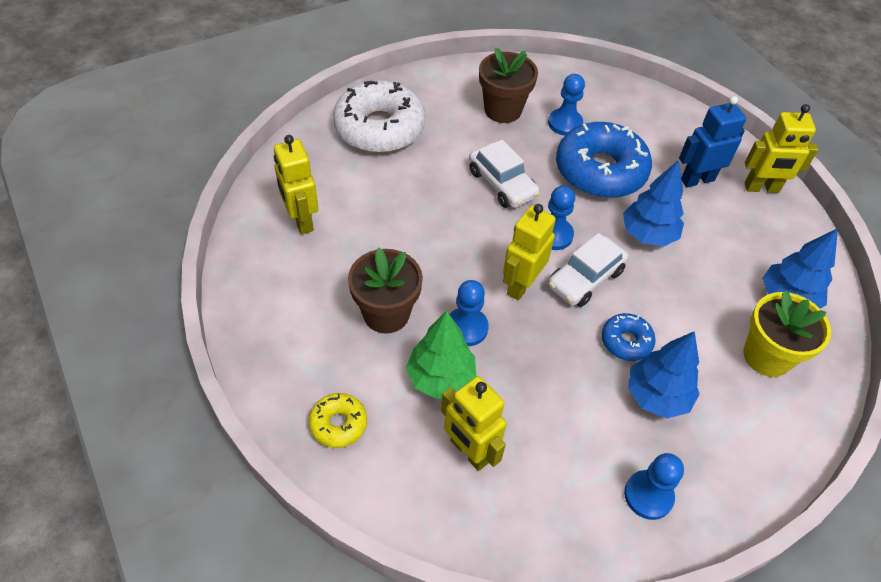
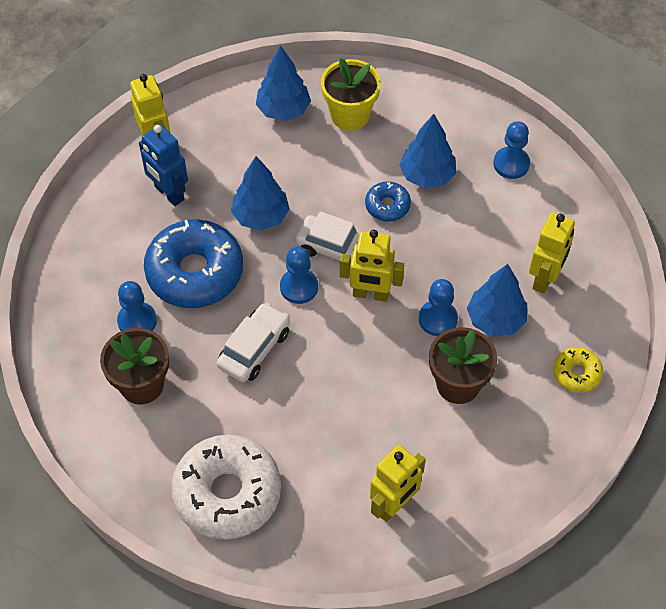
camera: 110 degrees left, 5 degrees up
green tree [406,311,476,399] -> blue tree [467,264,527,337]

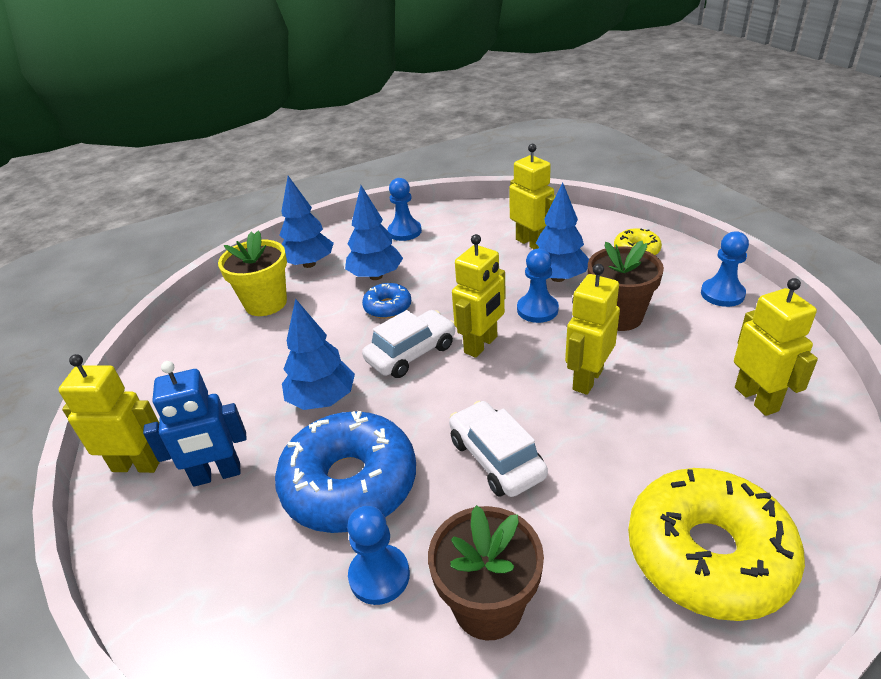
camera: 60 degrees left, 20 degrees down
white donut [171,435,281,540] -> yellow donut [628,468,805,621]
blue tree [256,45,311,121] -> blue tree moved to [279,176,334,268]
blue pawn [280,247,318,304] -> blue pawn moved to [701,231,749,307]
none -> yellow robot [565,264,620,395]

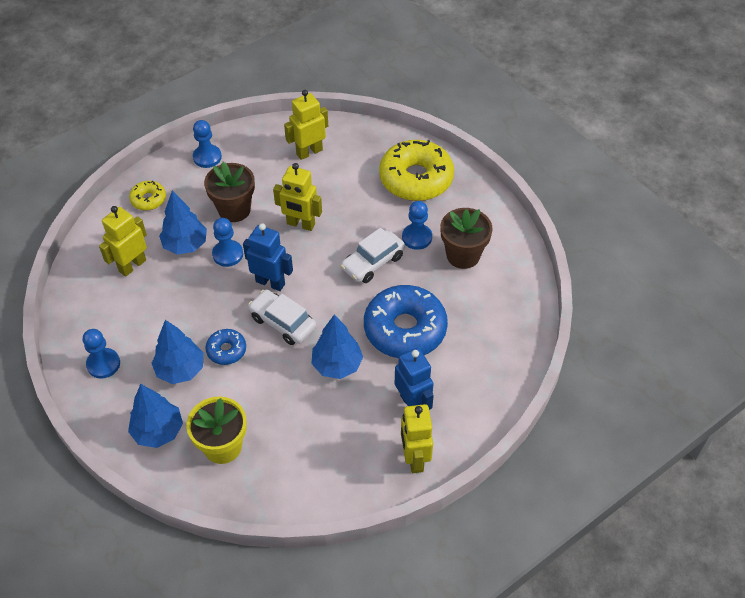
camera: 105 degrees left, 15 degrees up
blue pawn [347,506,410,605] -> blue pawn moved to [402,201,432,250]
yellow robot [452,234,506,358] -> blue robot [243,223,293,291]

